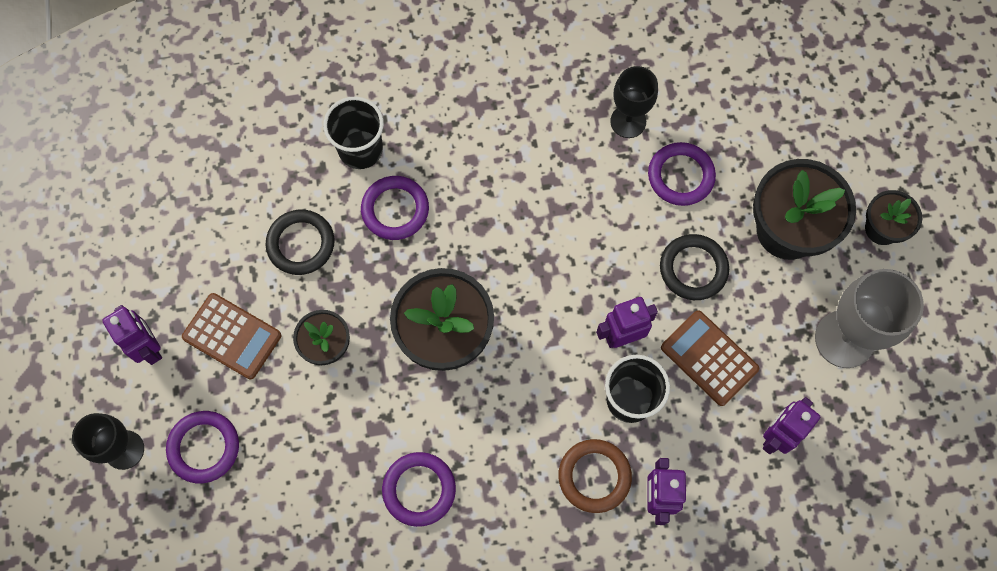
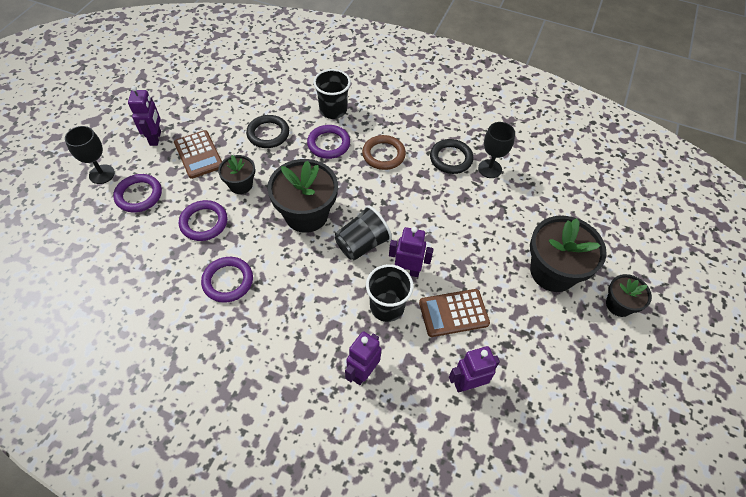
camera: 30 degrees right, 15 degrees down
brown ring [558,439,632,513] -> brown ring moved to [362,135,406,170]
purple ring [648,142,716,206] -> purple ring moved to [179,200,227,241]
black ring [660,234,729,300] -> black ring moved to [430,139,473,174]
brown calculator [661,310,759,406] -> brown calculator turned 90 degrees counterclockwise [419,289,490,337]
grey goblet [815,269,924,368] -> none
none -> black cup [335,205,392,261]

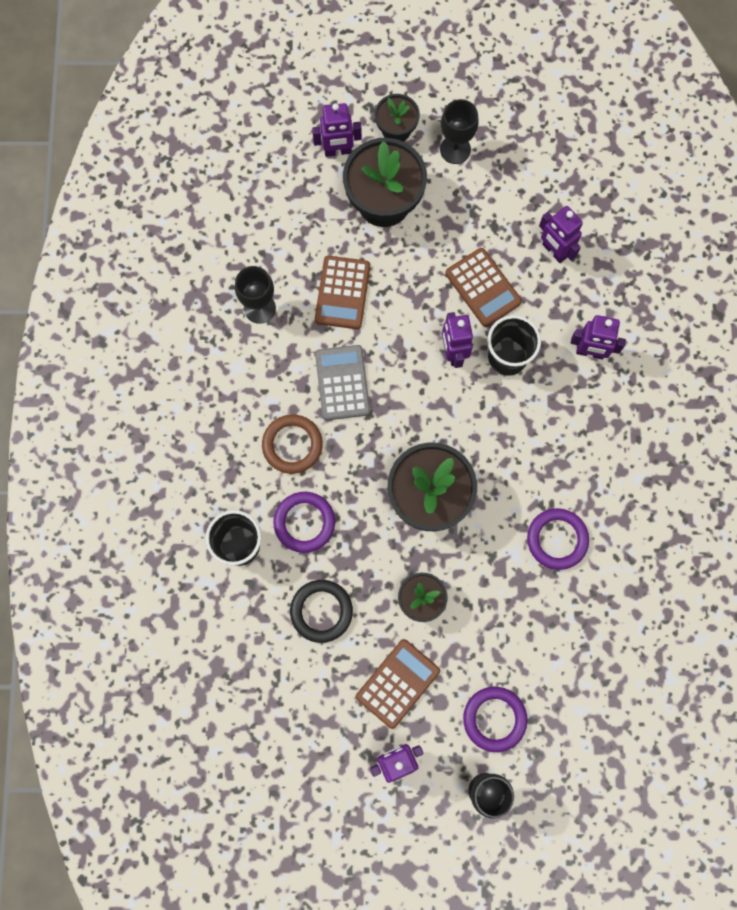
camera: 110 degrees left, 20 degrees up
purple ring [179,200,227,241] -> none
black cup [335,205,392,261] -> none
black ring [430,139,473,174] -> none
none -> purple robot [312,103,362,157]
none -> brown calculator [315,256,370,329]
none -> grey calculator [315,345,370,420]
none -> black goblet [440,99,479,164]

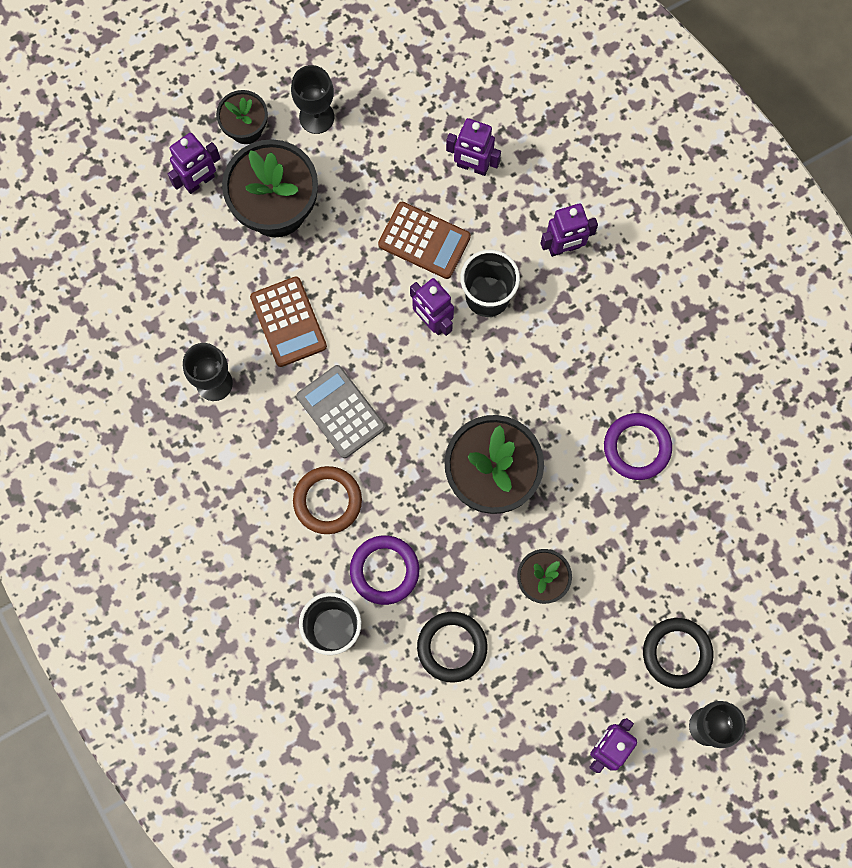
camera: 30 degrees left, 0 degrees up
brown calculator [356,639,440,729] -> none
purple ring [463,687,527,752] -> black ring [643,618,713,689]

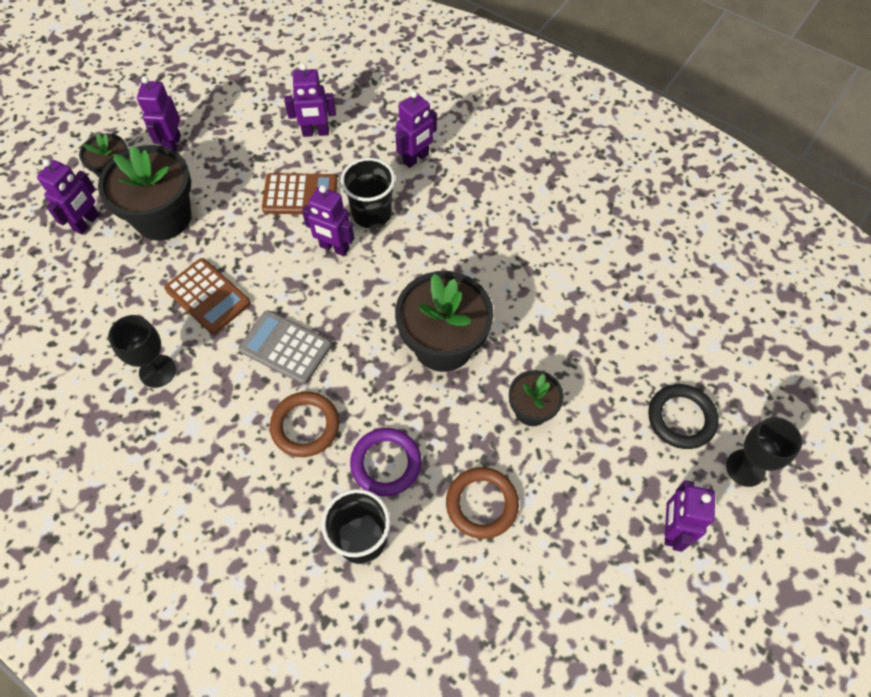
camera: 25 degrees left, 15 degrees down
black goblet [291,65,334,134] -> purple robot [137,76,181,152]
black ring [417,612,488,683] -> brown ring [446,467,519,539]
purple ring [604,413,672,480] -> none

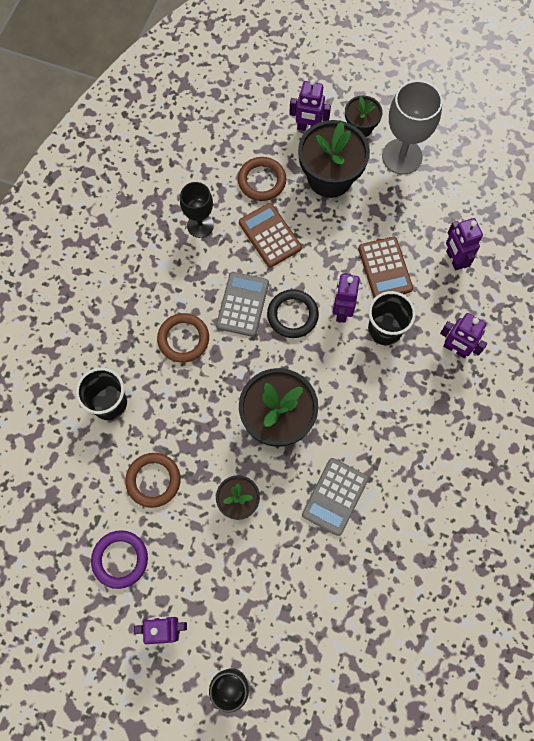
camera: 75 degrees right, 10 degrees up
purple robot [137,76,181,152] -> grey goblet [382,80,443,175]
brown calculator [164,258,251,334] -> brown calculator turned 120 degrees clockwise [239,203,302,267]
purple ring [350,428,421,496] -> purple ring moved to [91,530,148,589]
black ring [648,384,719,449] -> black ring moved to [267,289,319,338]
none -> brown ring [238,157,286,201]
none -> grey calculator [302,458,369,536]

